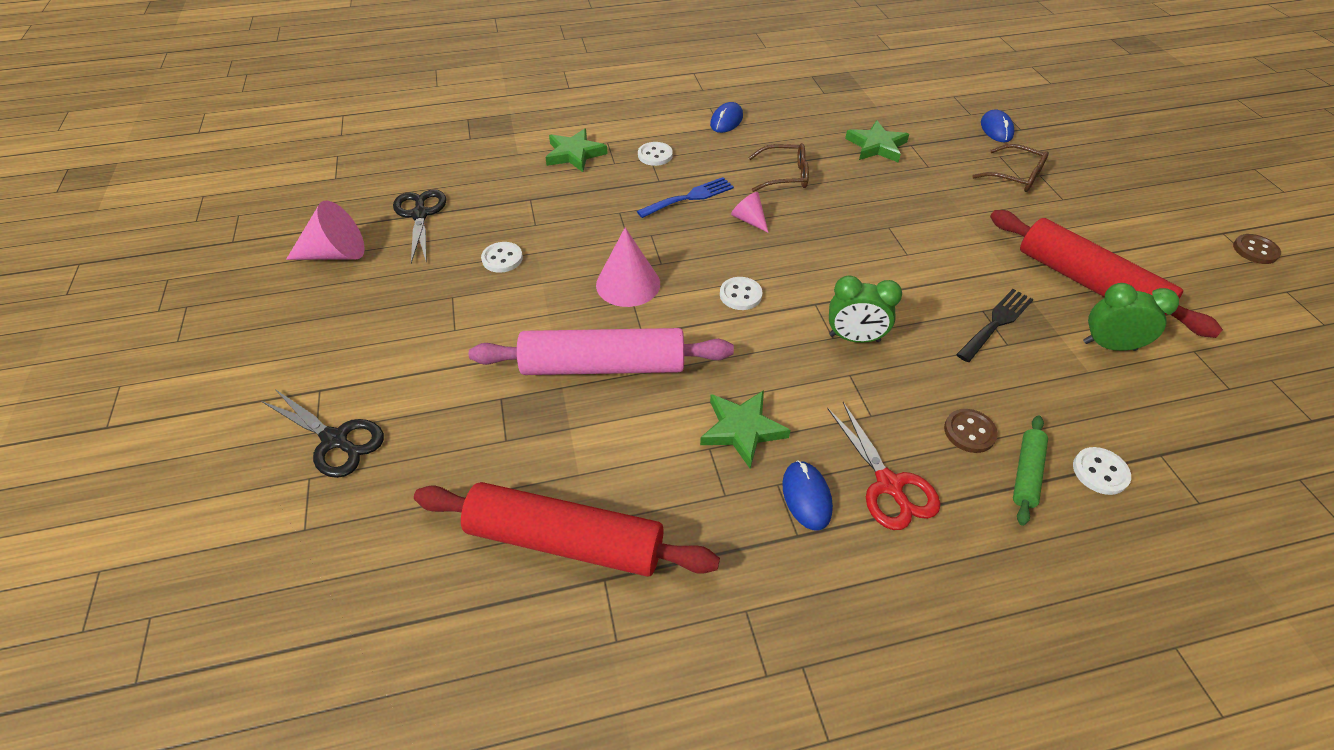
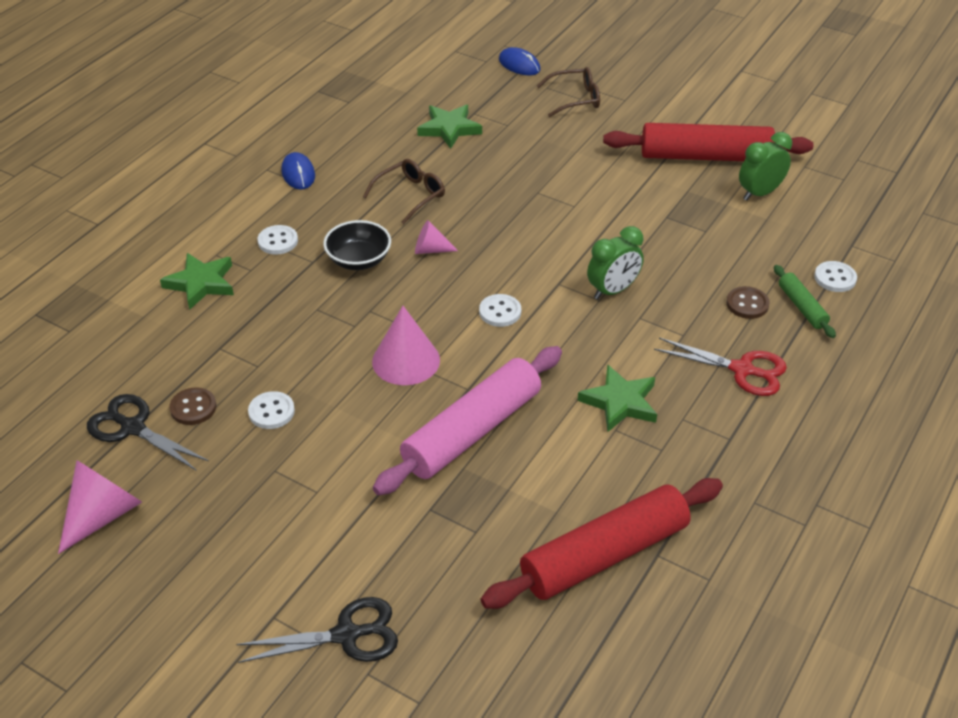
camera: 45 degrees left, 5 degrees down
blue fork [637,177,734,218] -> black bowl [323,220,391,270]
blue mouse [782,460,833,531] -> none
black fork [956,289,1034,362] -> none
brown button [1233,234,1281,264] -> brown button moved to [169,387,216,425]

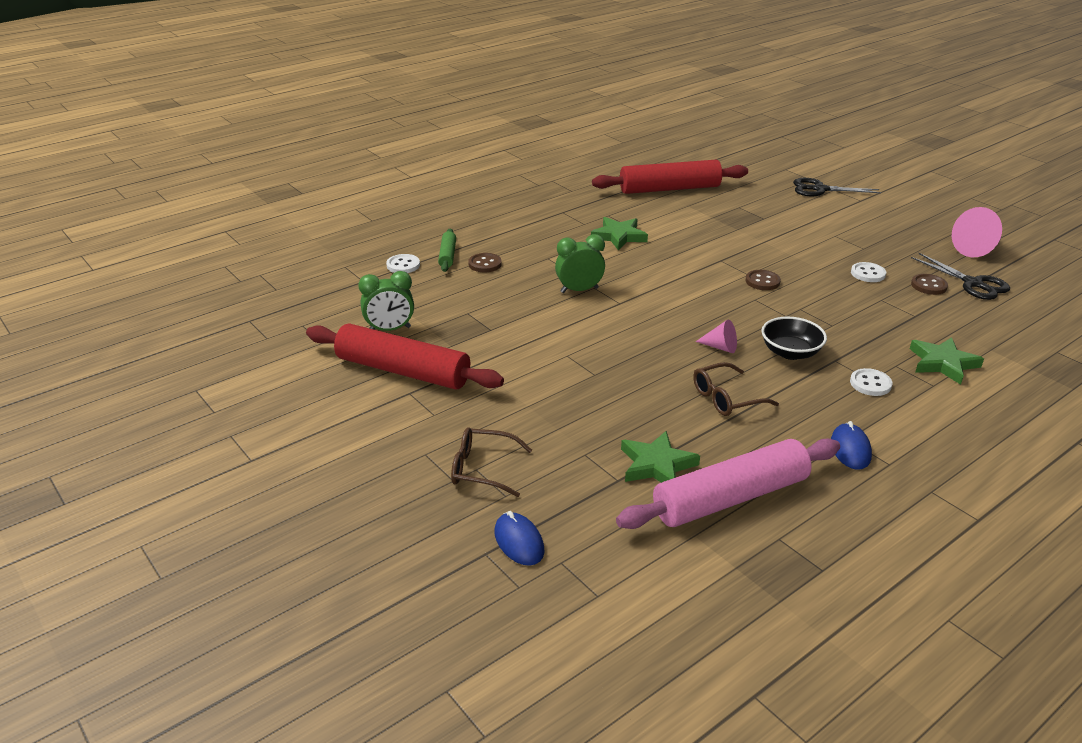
camera: 160 degrees left, 10 degrees down
pink cone [372,306,440,385] -> brown button [746,270,781,290]
pink rolling pin [373,346,562,495] -> pink rolling pin moved to [616,439,840,529]
white button [479,294,521,327] -> none
red scissors [654,338,787,396] -> none

